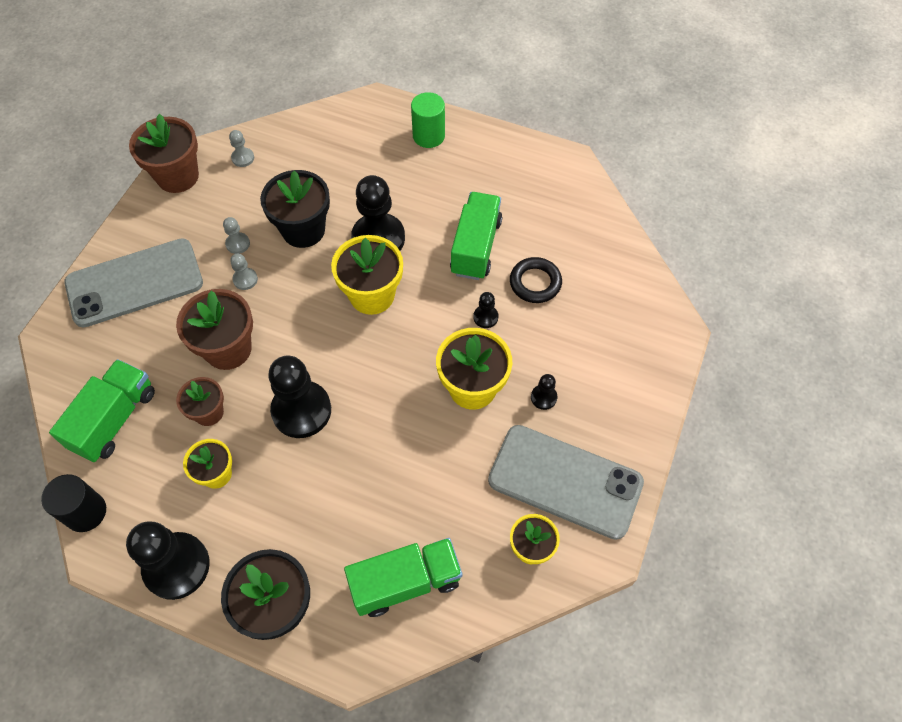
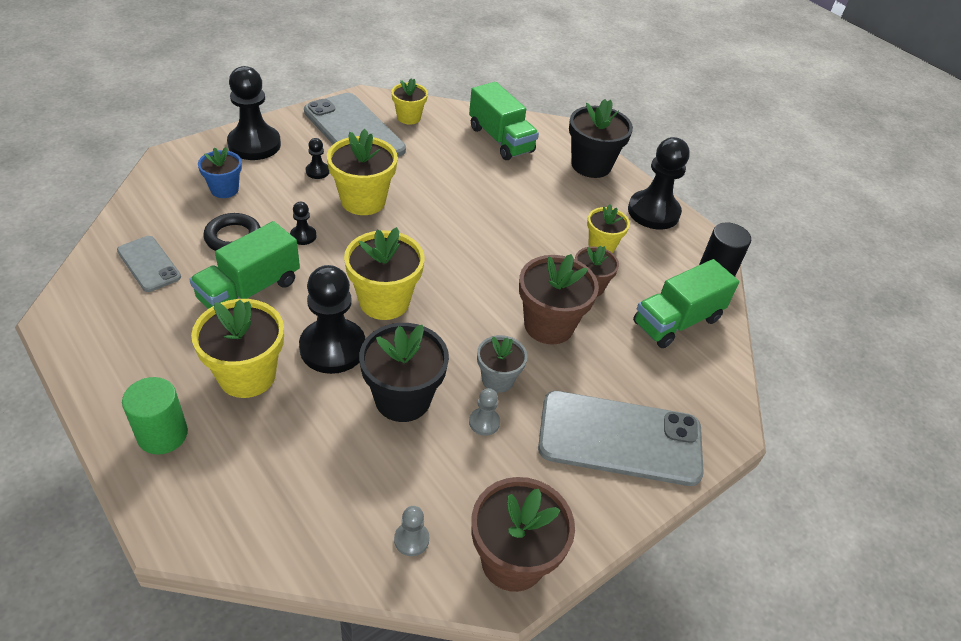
camera: 155 degrees left, 15 degrees down
grey pawn [230,254,258,290] -> grey flower pot [477,335,527,393]
black pawn [268,356,331,438] -> black pawn moved to [227,66,281,160]
green truck [344,538,462,617] -> green truck turned 135 degrees counterclockwise [469,82,539,160]
none -> grey phone [117,236,181,292]
none -> yellow flower pot [191,299,284,398]
none -> blue flower pot [198,147,242,198]

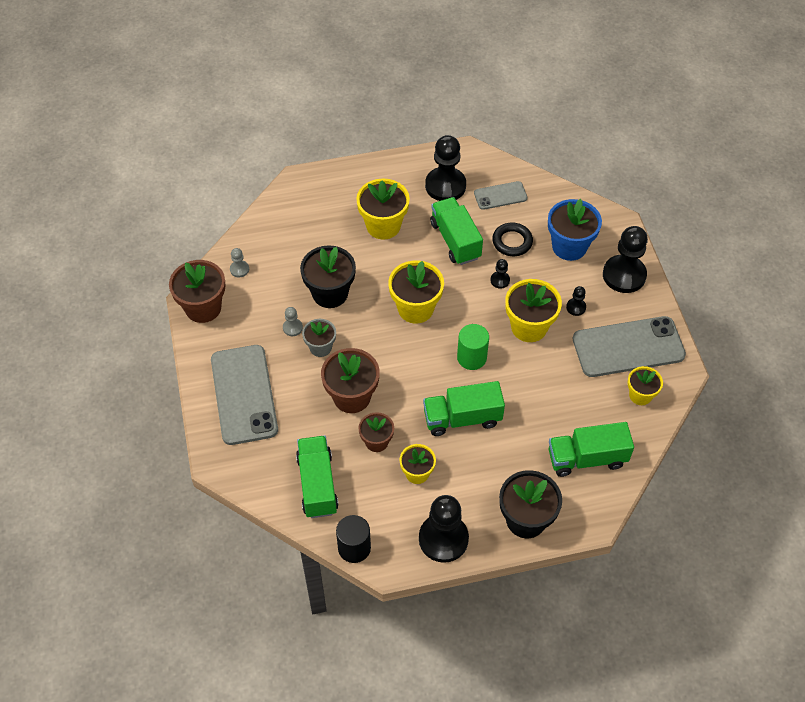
camera: 120 degrees right, 10 degrees up
green cylinder [122,377,188,455] -> green cylinder moved to [457,324,489,370]
blue flower pot [198,147,242,198] -> blue flower pot [548,199,602,261], size x1.66
black pawn [299,265,365,374] -> black pawn moved to [425,135,466,201]
grey phone [538,391,704,486] -> grey phone turned 45 degrees counterclockwise [211,345,278,445]
none -> green truck [423,381,505,436]

